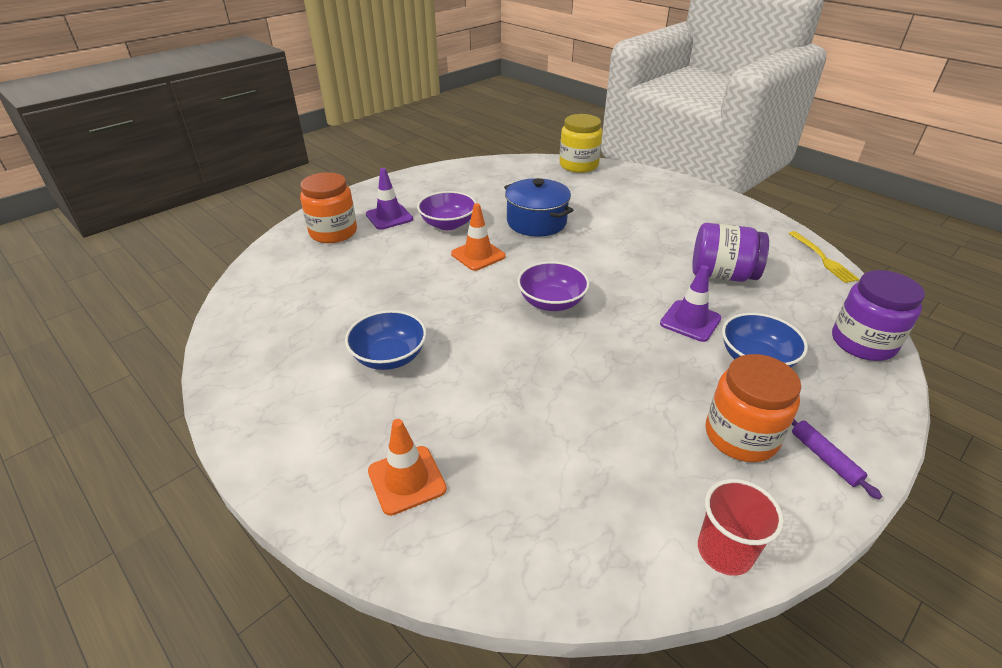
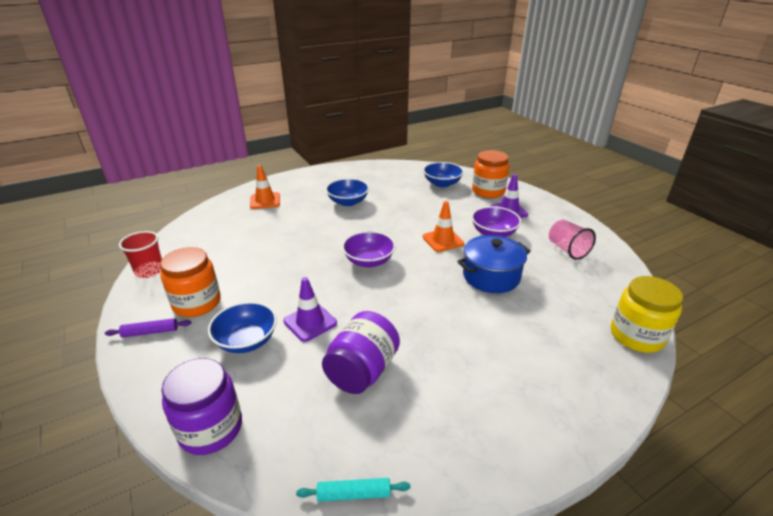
camera: 105 degrees right, 5 degrees down
yellow fork [789,231,860,283] -> turquoise rolling pin [296,478,411,502]
none -> blue bowl [423,162,464,187]
none -> pink cup [549,220,596,260]

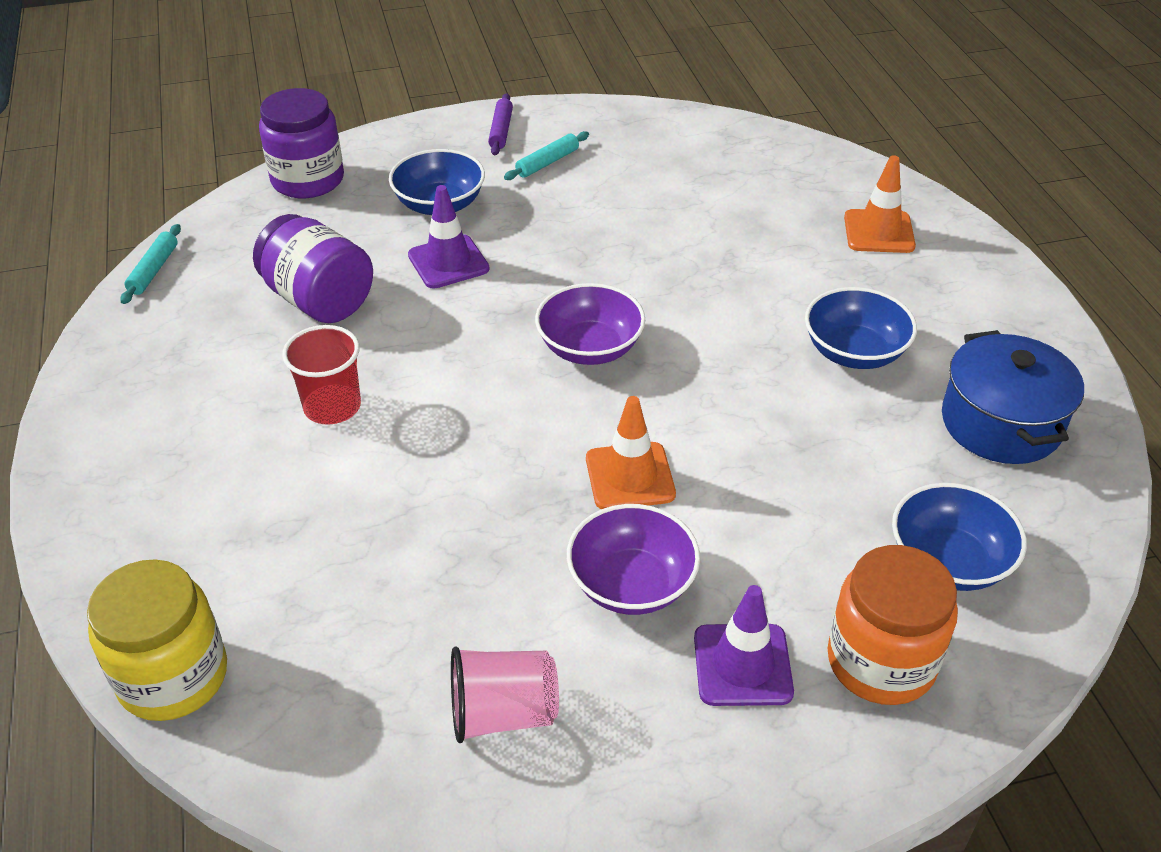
camera: 105 degrees right, 10 degrees up
red cup [119,231,162,278] -> red cup moved to [282,325,361,425]
orange jar [160,247,221,317] -> turquoise rolling pin [504,131,589,180]
blue pot [457,235,531,293] -> blue pot moved to [942,330,1084,464]

